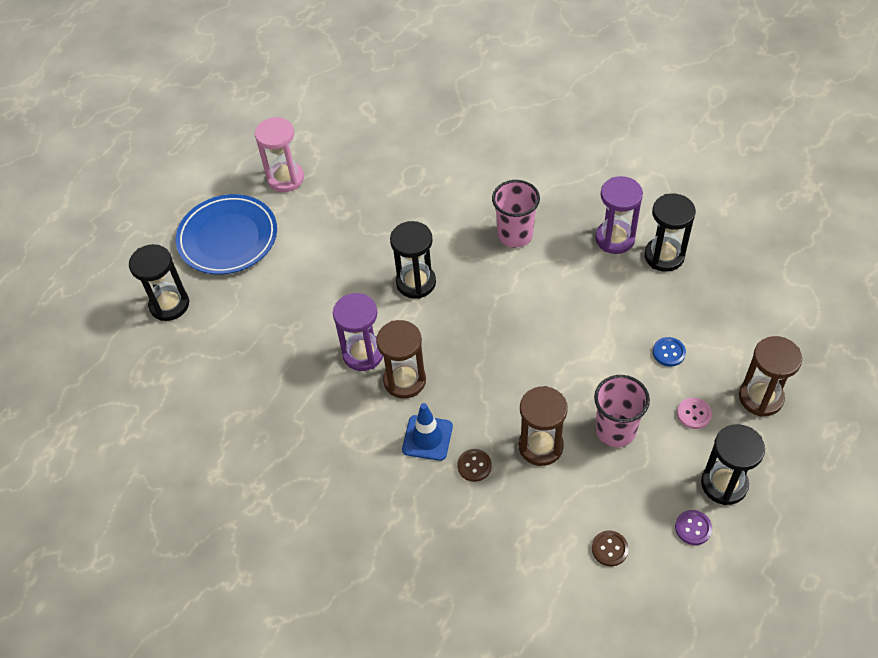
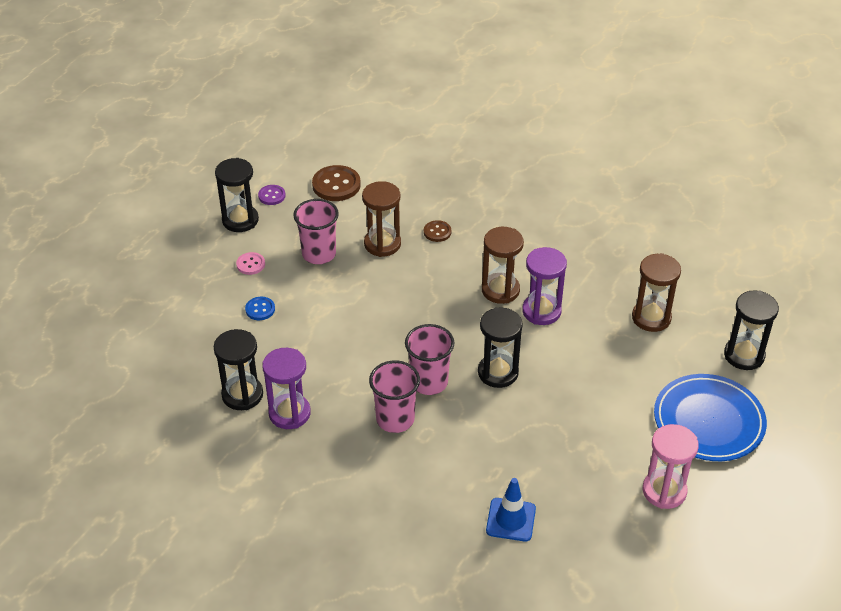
camera: 175 degrees right, 10 degrees down
blue traffic cone [402,403,453,461] -> blue traffic cone moved to [486,478,536,542]
brown button [592,531,629,566] -> brown button [312,165,361,201], size x1.79
brown hourglass [739,336,802,417] -> brown hourglass moved to [632,253,681,332]
none -> pink cup [405,324,455,395]

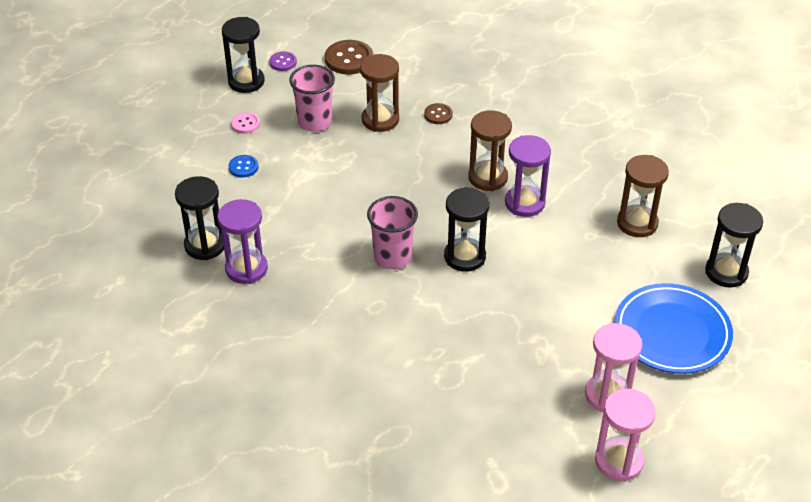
camera: 10 degrees right, 0 degrees up
pink cup [369,360,420,433] -> none
blue traffic cone [486,478,536,542] -> none
none -> pink hourglass [595,389,656,481]

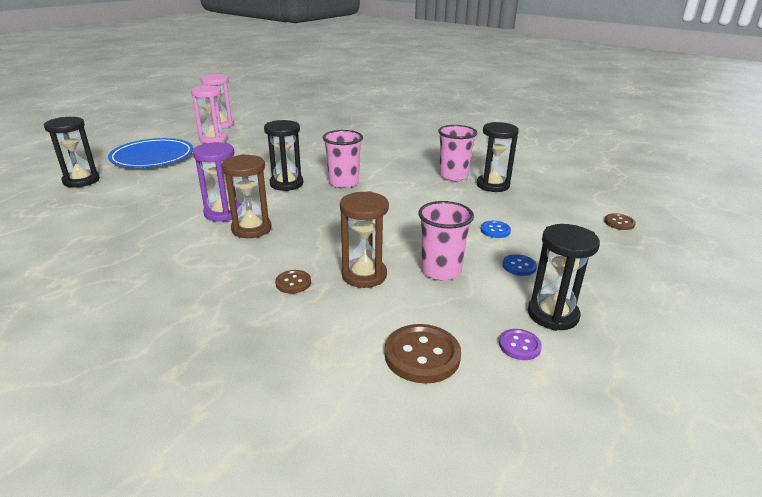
camera: 175 degrees right, 15 degrees down
purple hourglass [217,199,268,284] -> pink cup [438,125,477,181]
pink button [231,112,260,134] -> blue button [502,254,537,276]
brown hourglass [617,155,669,237] -> none
none -> brown button [604,213,636,230]

